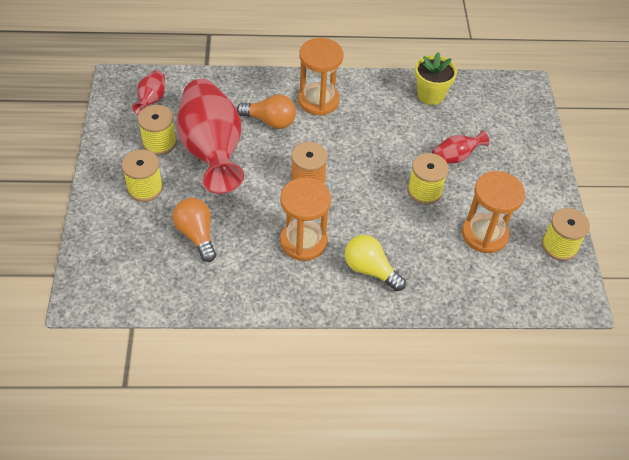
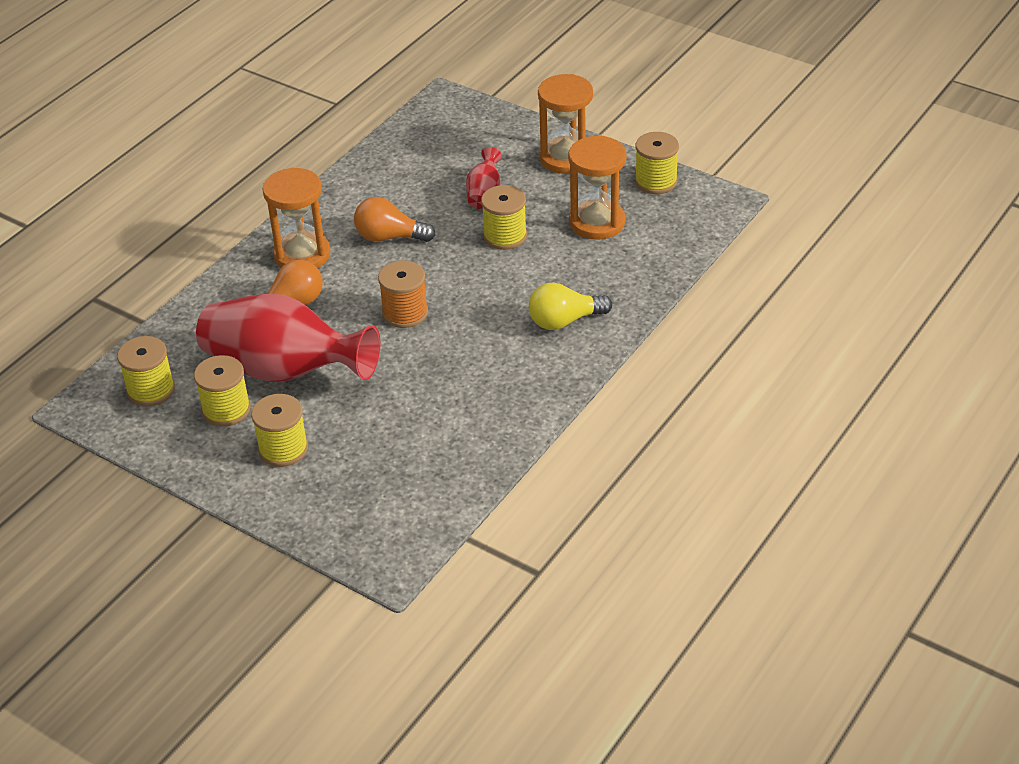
camera: 50 degrees left, 10 degrees down
red vase [132,71,165,115] -> yellow spool [117,336,175,406]
orange light bulb [173,198,216,262] -> orange light bulb moved to [354,197,436,242]
orange hourglass [280,177,331,261] -> orange hourglass moved to [538,74,593,174]
yellow flower pot [415,52,457,105] -> none

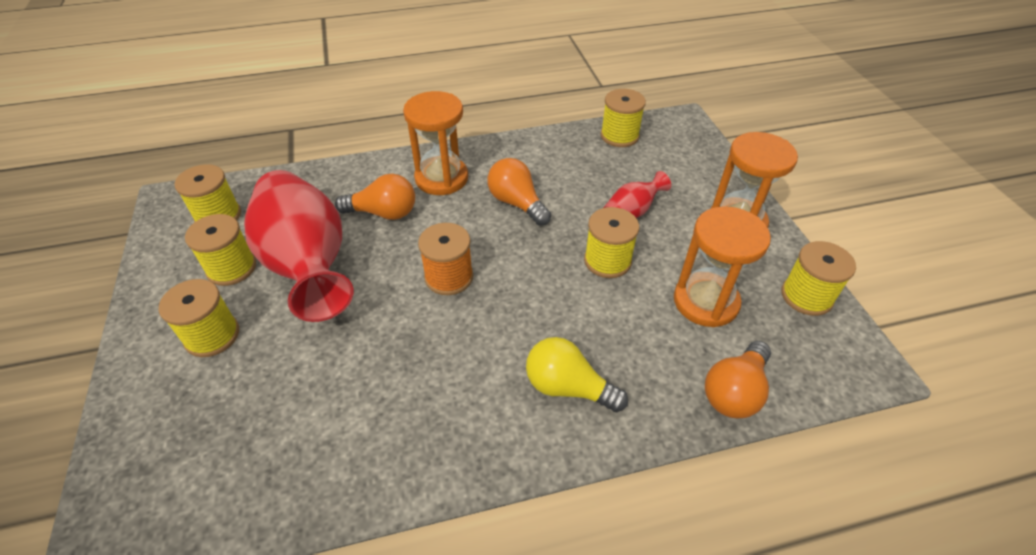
camera: 40 degrees right, 5 degrees up
none -> yellow spool [601,89,646,147]
none -> orange light bulb [705,341,771,418]

